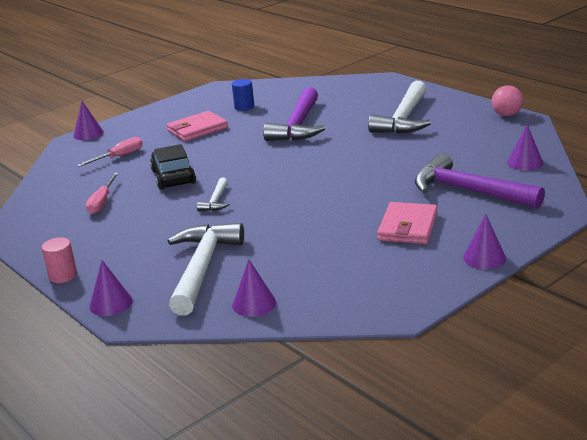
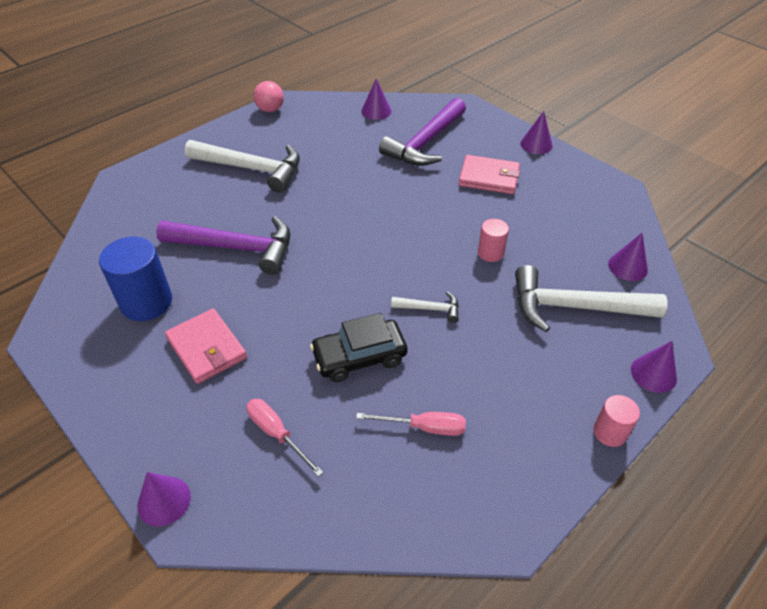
camera: 95 degrees left, 20 degrees up
blue cylinder [232,79,254,111] -> blue cylinder [99,237,172,321], size x1.80
none -> pink cylinder [478,219,509,262]

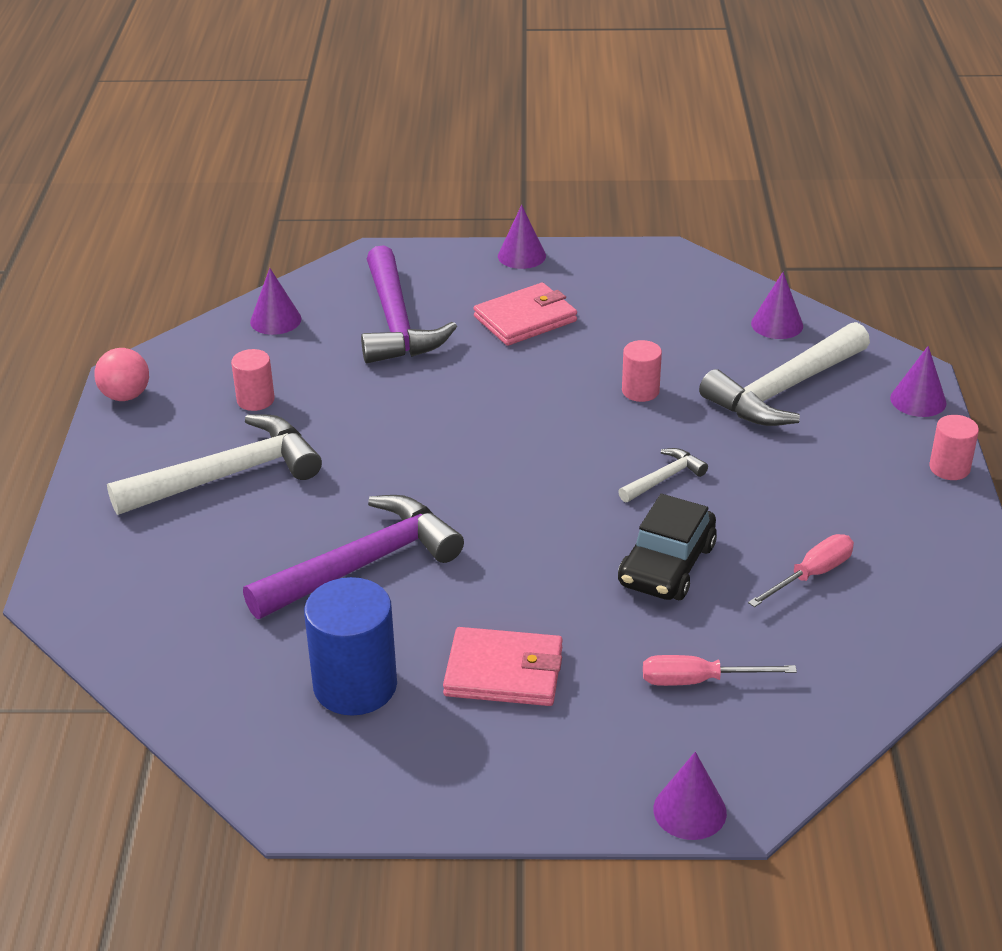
camera: 45 degrees left, 10 degrees down
none -> pink cylinder [231,349,275,411]

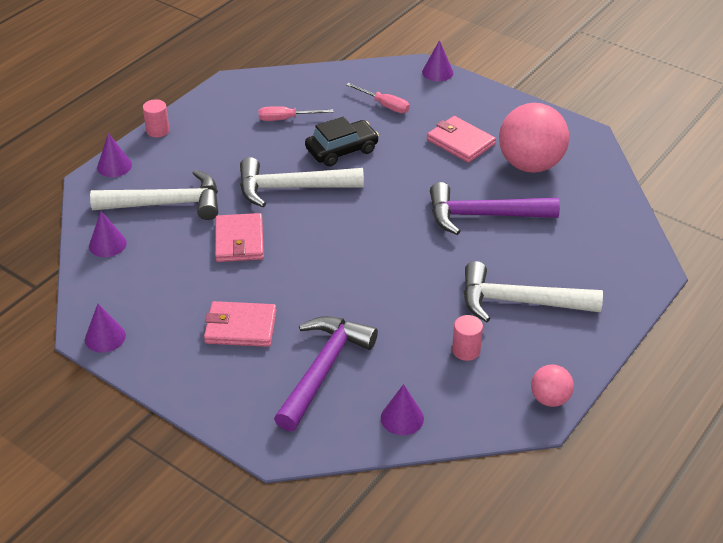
camera: 145 degrees left, 5 degrees up
blue cylinder [304,577,397,716] -> pink ball [499,103,569,173]
purple cone [498,205,546,269] -> purple cone moved to [85,304,126,353]
white hammer [618,448,708,502] -> white hammer [240,157,364,207], size x2.13
pink cylinder [622,340,662,402] -> pink wallet [215,213,264,262]

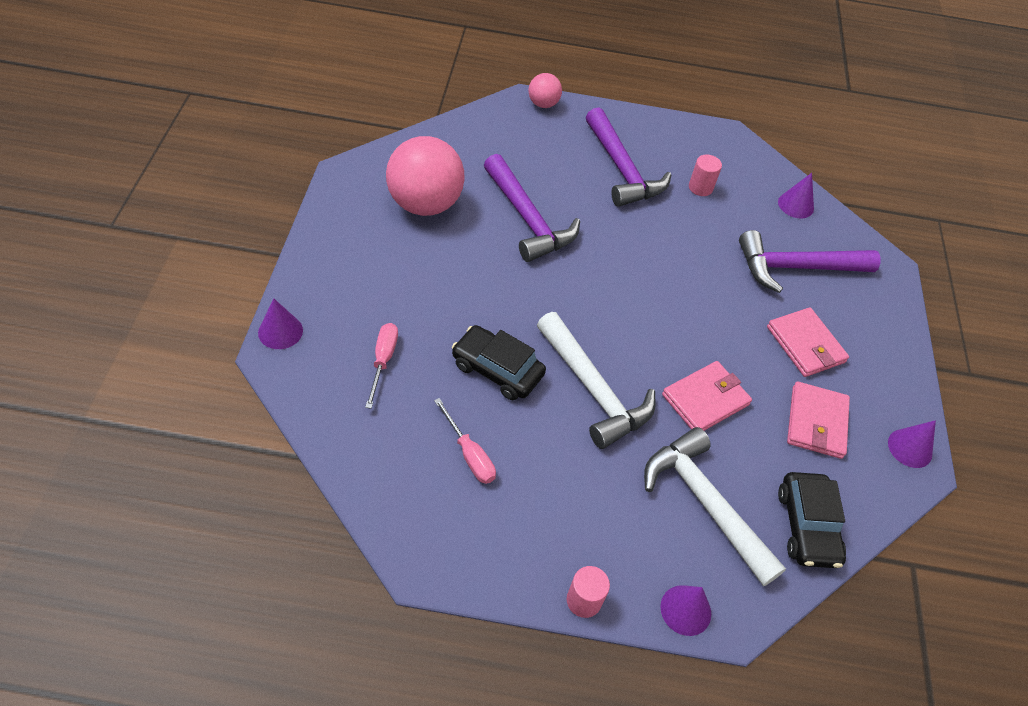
camera: 125 degrees left, 10 degrees up
purple cone [89,211,127,257] -> black car [778,472,846,568]
pink wallet [427,116,496,163] -> pink wallet moved to [787,381,850,459]
white hammer [464,261,603,322] -> purple hammer [586,108,671,207]
pink ball [531,365,574,407] -> pink ball moved to [529,73,562,108]

